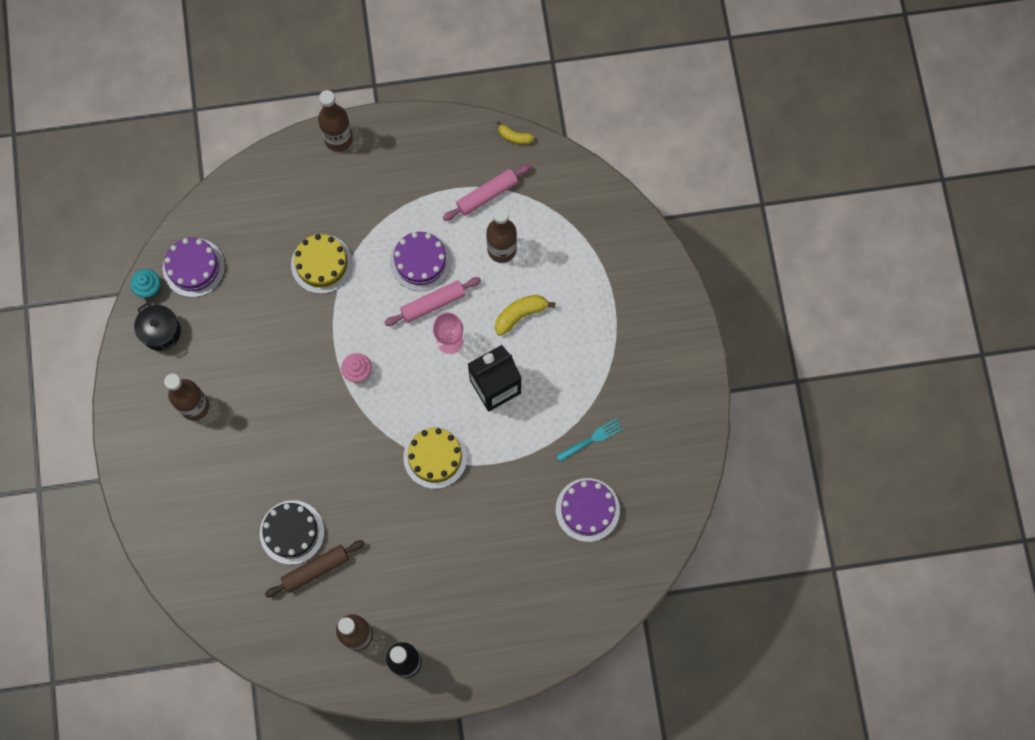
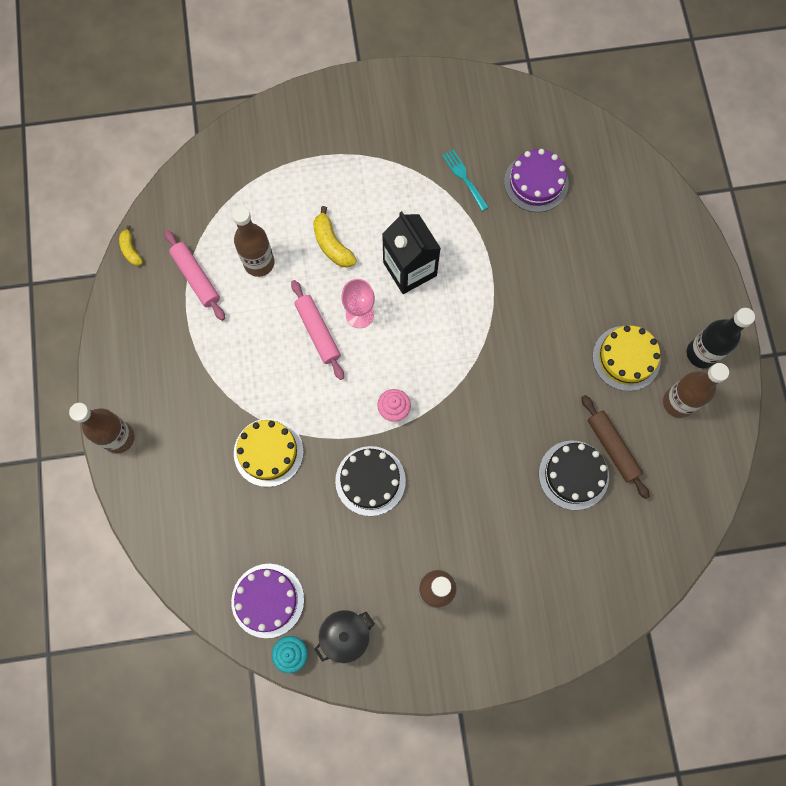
camera: 90 degrees left, 0 degrees up
purple cake [390,232,452,291] -> none
yellow cake [403,426,467,489] -> yellow cake moved to [593,326,661,391]
yellow banana [497,121,535,145] -> yellow banana turned 135 degrees clockwise [119,225,143,266]
none -> black cake [335,446,406,516]

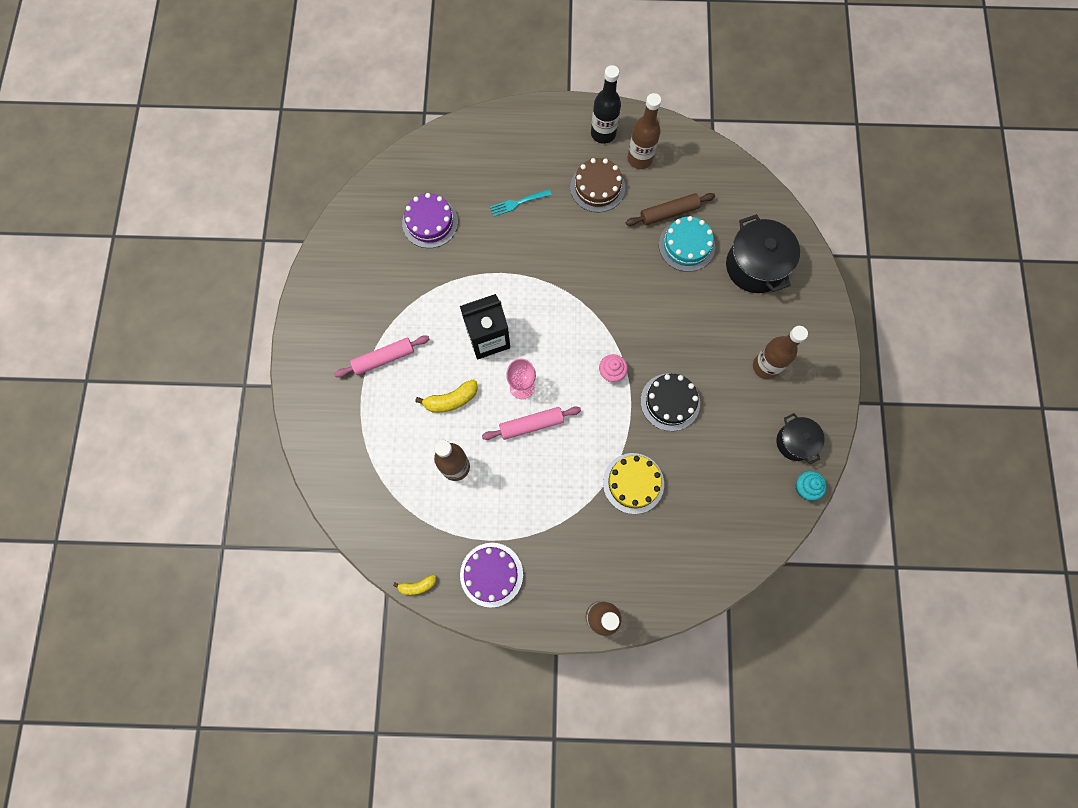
camera: 80 degrees left, 0 degrees up
pink rolling pin [164,230,225,321] -> pink rolling pin moved to [334,335,429,377]
purple cake [231,564,304,638] -> purple cake moved to [460,543,523,607]
turquoise fork [442,149,489,211] -> turquoise fork moved to [490,189,552,217]
black cake [539,441,609,510] -> turquoise cake [659,216,715,272]
yellow cake [593,326,661,391] -> brown cake [570,158,625,212]
none -> black pot [726,214,800,293]

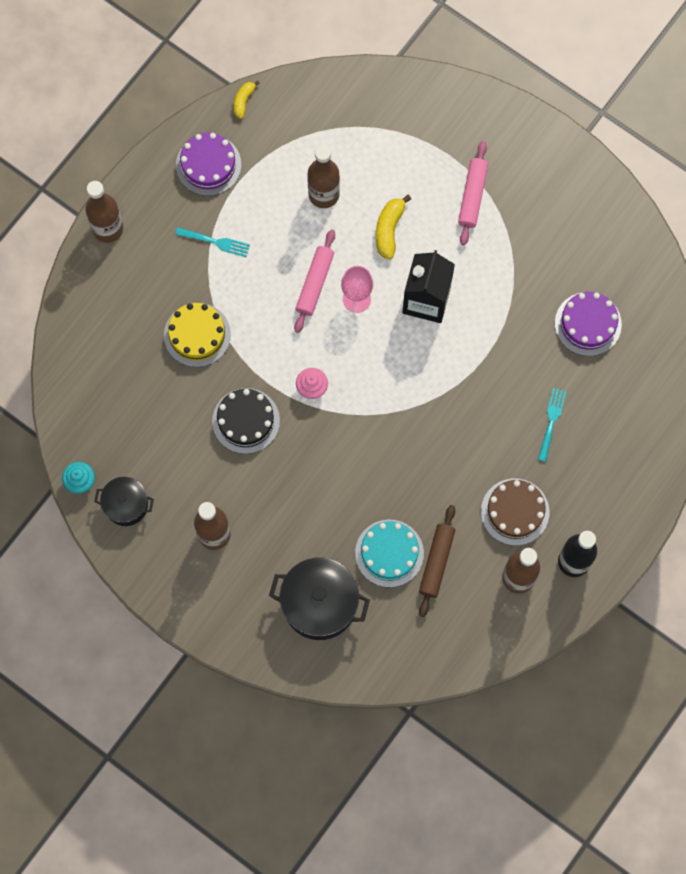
camera: 125 degrees right, 0 degrees up
none -> turquoise fork [175,227,250,257]

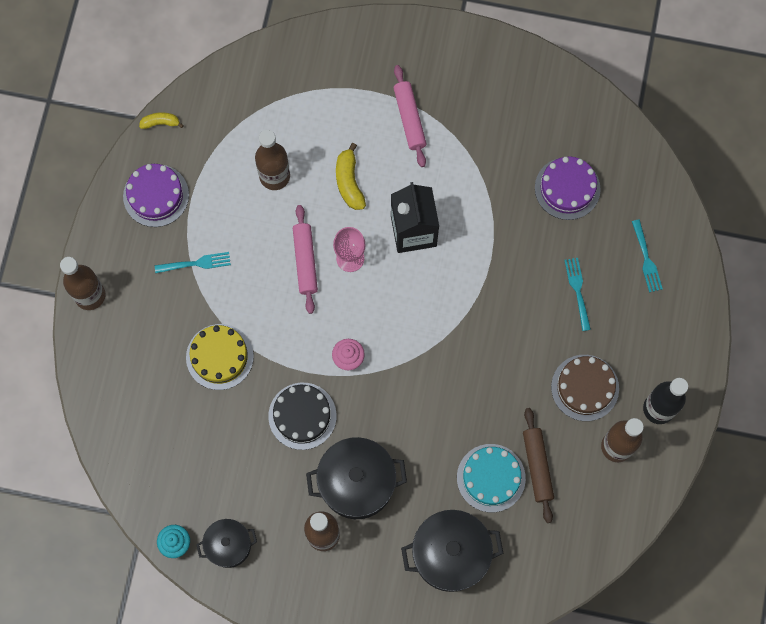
camera: 25 degrees left, 0 degrees up
yellow banana [234,81,260,119] -> yellow banana turned 90 degrees clockwise [139,112,184,129]
none -> black pot [306,437,407,519]
none -> turquoise fork [632,220,663,292]

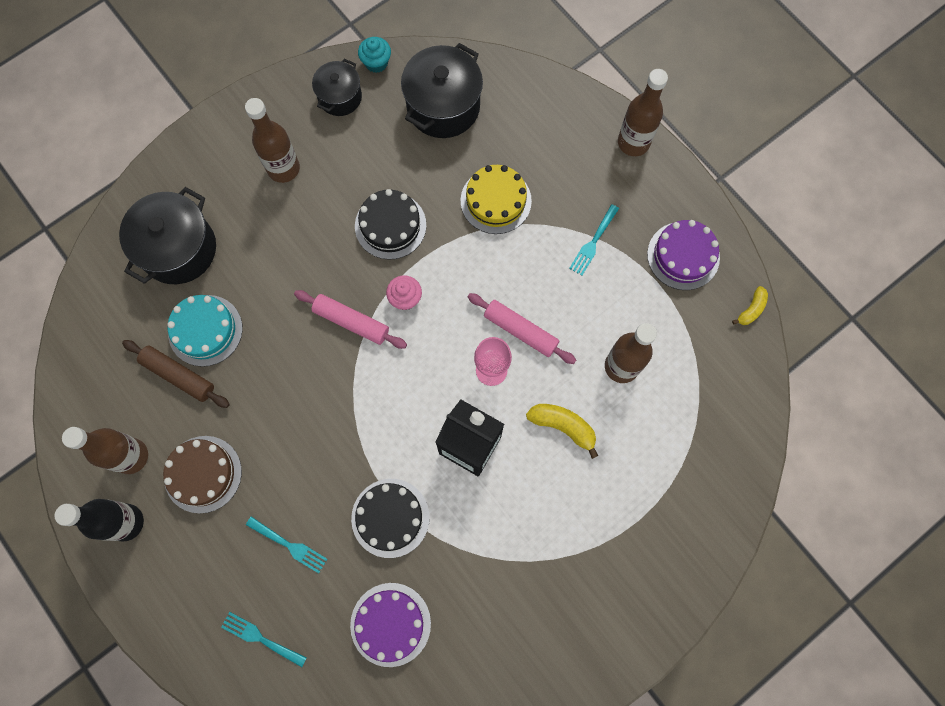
camera: 130 degrees right, 0 degrees up
black pot [306,437,407,519] -> black pot moved to [401,43,483,138]
pink rolling pin [394,65,427,167] -> pink rolling pin moved to [294,290,407,349]
none -> black cake [351,479,430,558]

